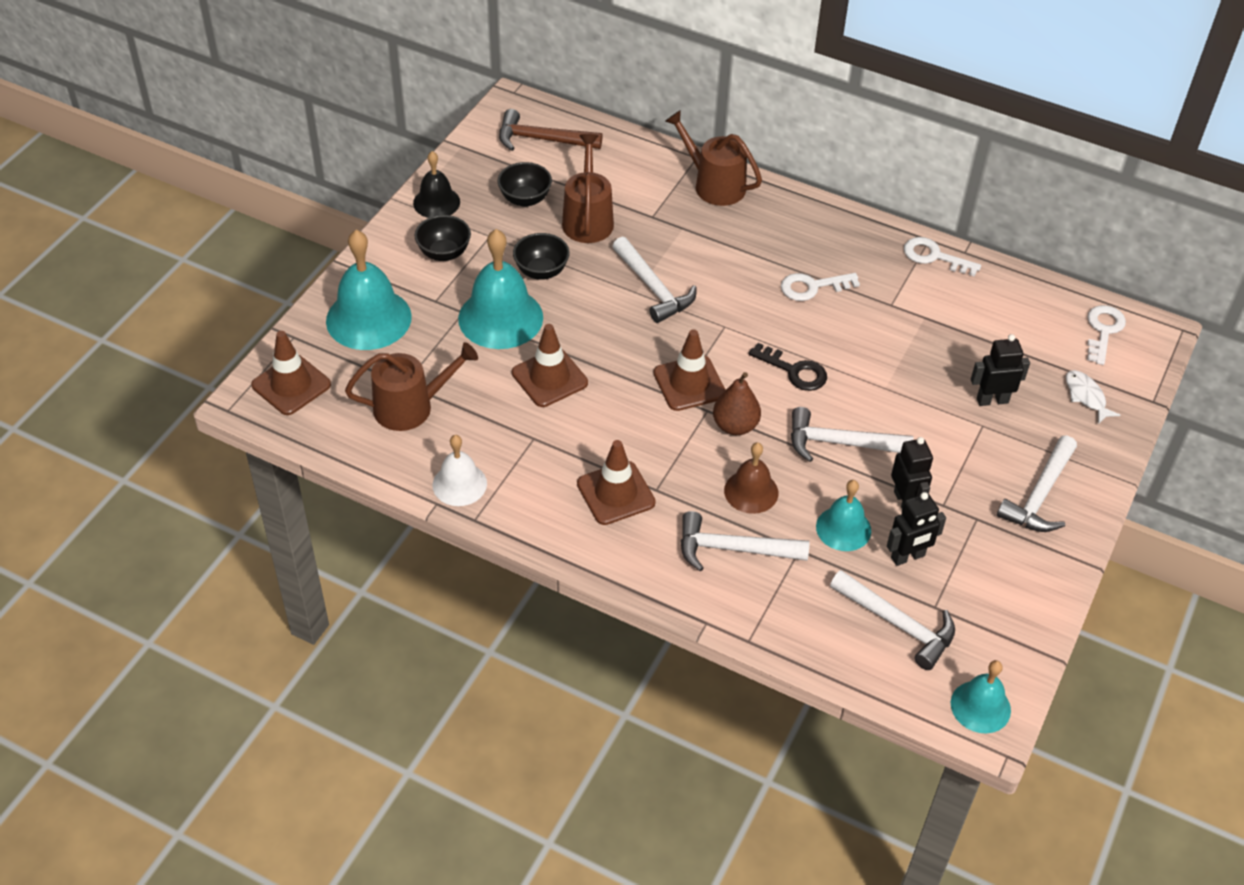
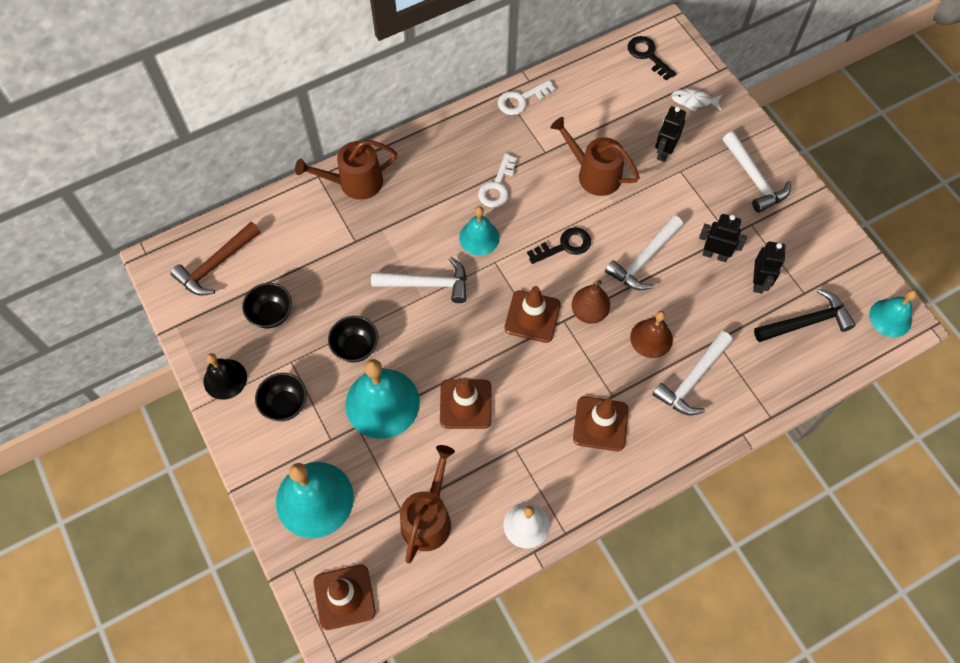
camera: 55 degrees left, 15 degrees up
brown watering can [562,134,614,243] -> brown watering can moved to [551,117,640,196]
turquoise bell [816,480,871,551] -> turquoise bell moved to [459,206,500,256]
white hammer [830,570,955,670] -> black hammer [754,289,856,342]
white key [1087,305,1126,365] -> black key [628,36,676,80]

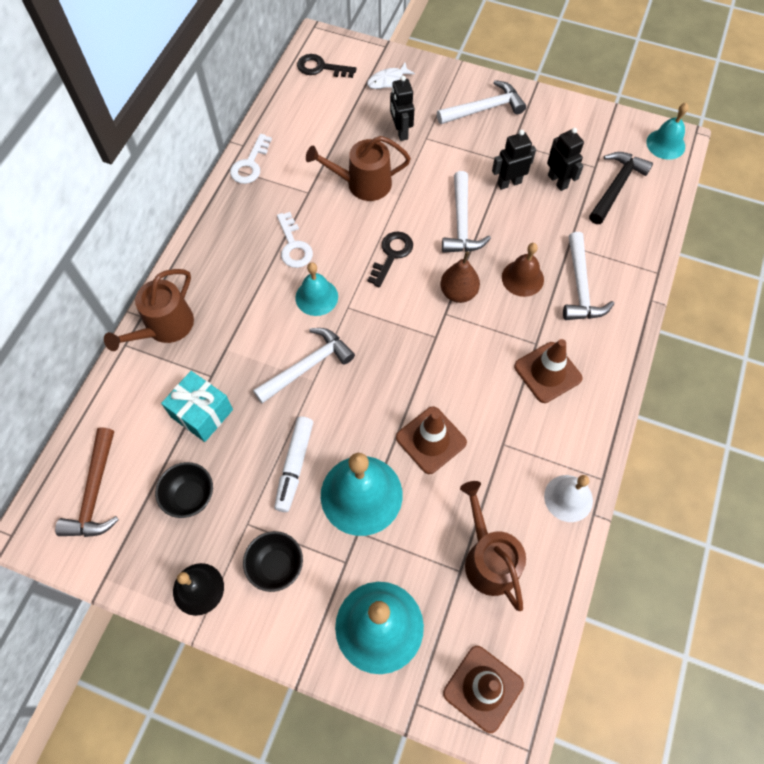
camera: 40 degrees left, 0 degrees up
black bowl [328,316,378,362] -> white marker [274,416,313,512]
brown traffic cone [504,286,561,343] -> none
white hammer [723,132,791,213] -> white hammer turned 45 degrees counterclockwise [437,80,526,124]
none -> turquoise gift [161,371,233,442]

